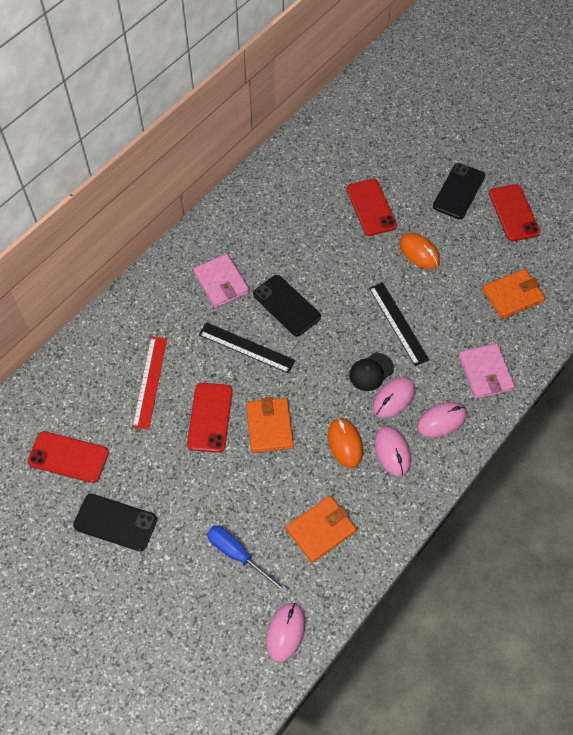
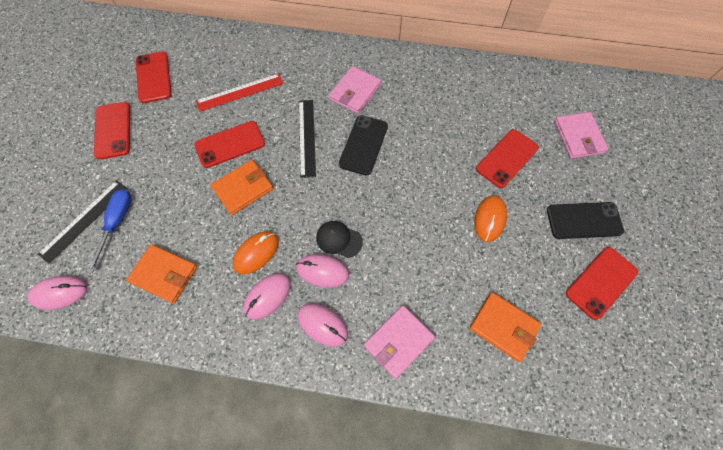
camera: 60 degrees right, 5 degrees up
black phone [73,494,157,552] -> red phone [94,102,130,159]
black ruler [369,282,429,366] -> black ruler moved to [38,180,128,263]
none -> pink wallet [554,112,609,159]

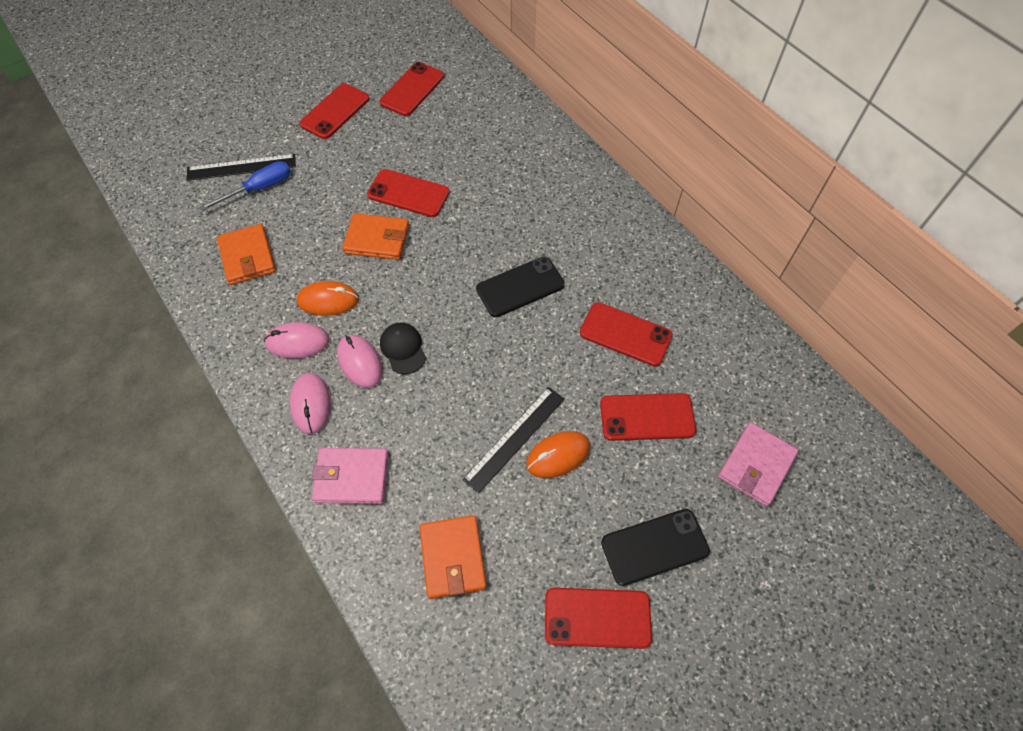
camera: 45 degrees right, 5 degrees down
pink mouse [27,276,88,310] -> none
red ruler [196,74,284,112] -> none
black ruler [299,100,316,178] -> black ruler moved to [462,387,565,494]
pink wallet [329,66,381,114] -> none
black phone [547,202,624,239] -> black phone turned 60 degrees counterclockwise [601,509,710,586]
none -> red phone [580,302,673,366]

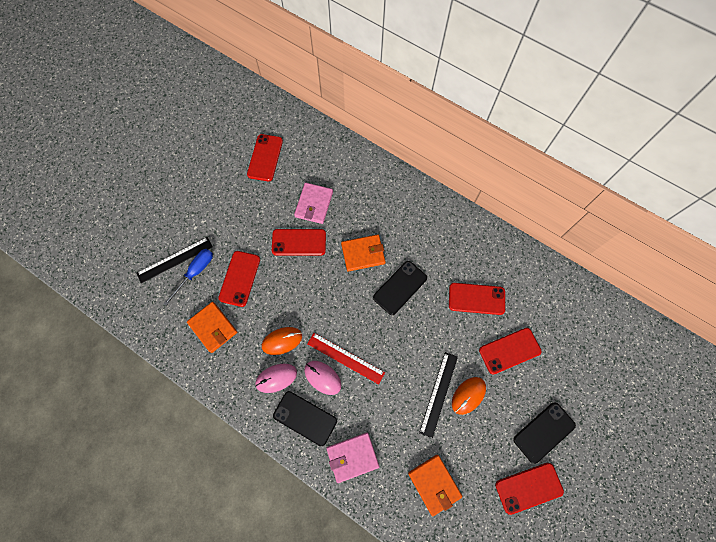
camera: 20 degrees left, 10 degrees up
pink mouse [290,373,331,434] -> black phone [273,391,337,446]
red phone [299,83,370,139] -> red phone moved to [218,251,260,307]
orange wallet [342,213,409,260] -> orange wallet moved to [341,234,386,272]
black cap [380,323,426,374] -> red ruler [307,333,385,384]
pink wallet [718,422,799,506] -> pink wallet moved to [294,183,333,224]

